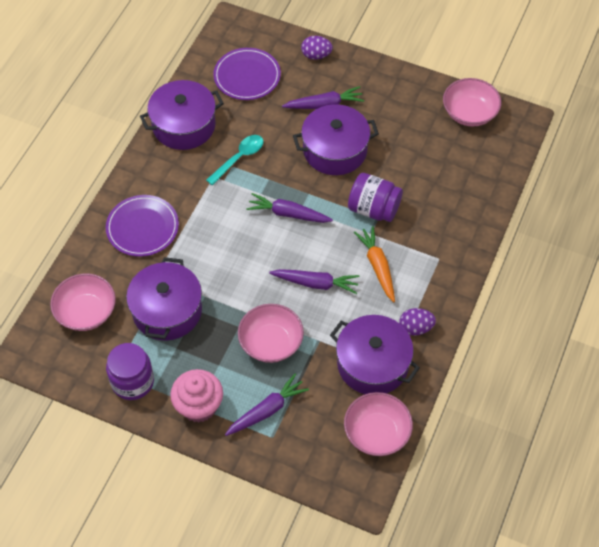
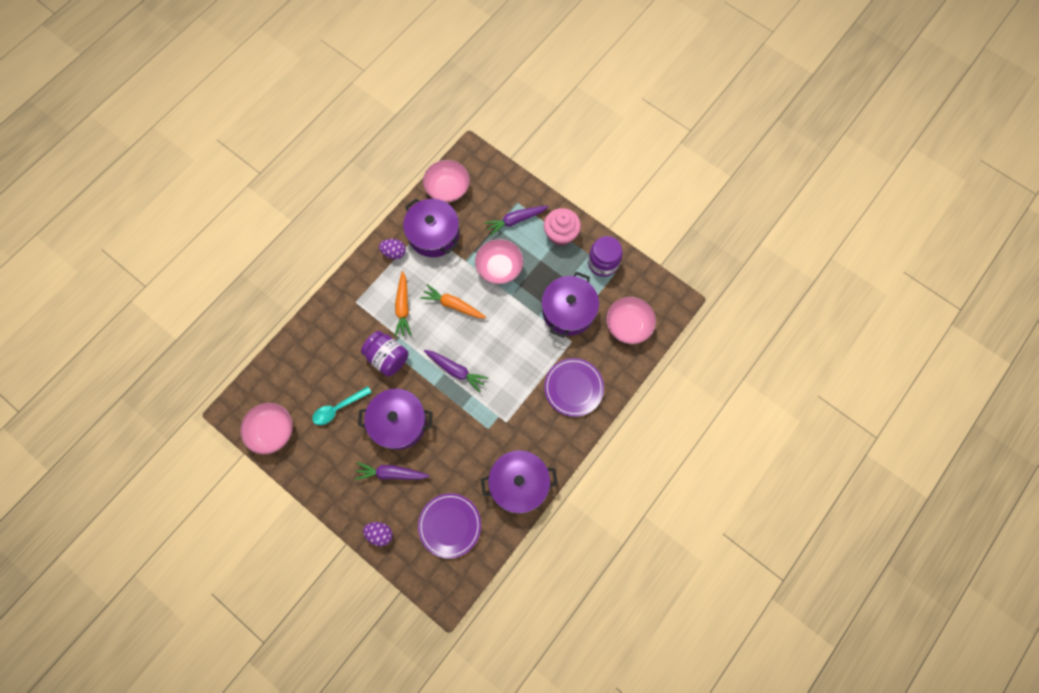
camera: 165 degrees left, 15 degrees up
turquoise spoon [206,135,264,185] -> turquoise spoon moved to [312,386,372,425]
purple carrot [269,269,359,294] -> orange carrot [420,284,486,318]

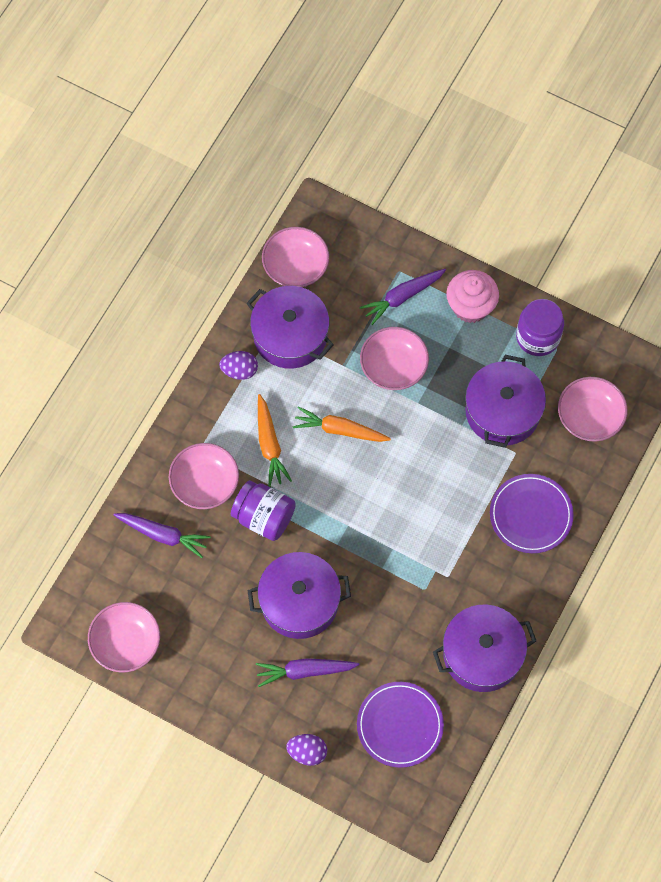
camera: 10 degrees left, 5 degrees down
turquoise spoon [312,386,372,425] -> none
purple carrot [424,350,488,392] -> purple carrot moved to [114,513,211,558]
none -> pink bowl [169,443,239,509]

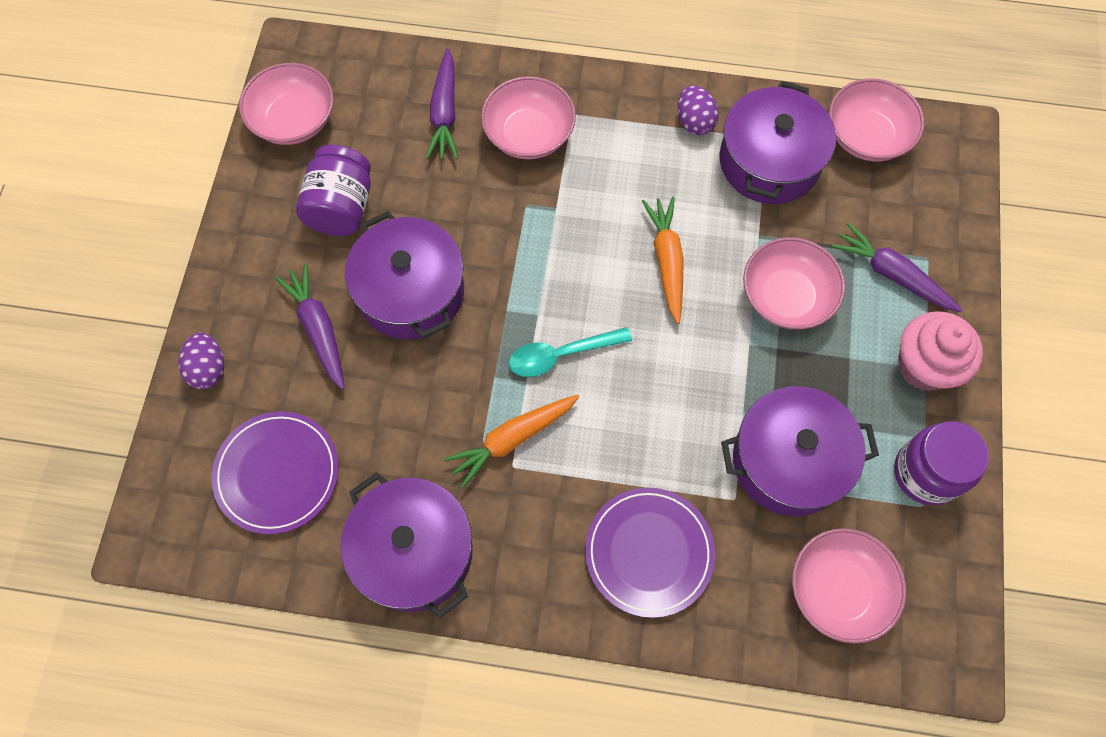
camera: 70 degrees right, 0 degrees up
purple jar [231,480,296,541] -> purple jar moved to [296,145,371,236]
orange carrot [258,394,292,487] -> orange carrot moved to [443,394,579,488]
none -> turquoise spoon [509,327,632,377]

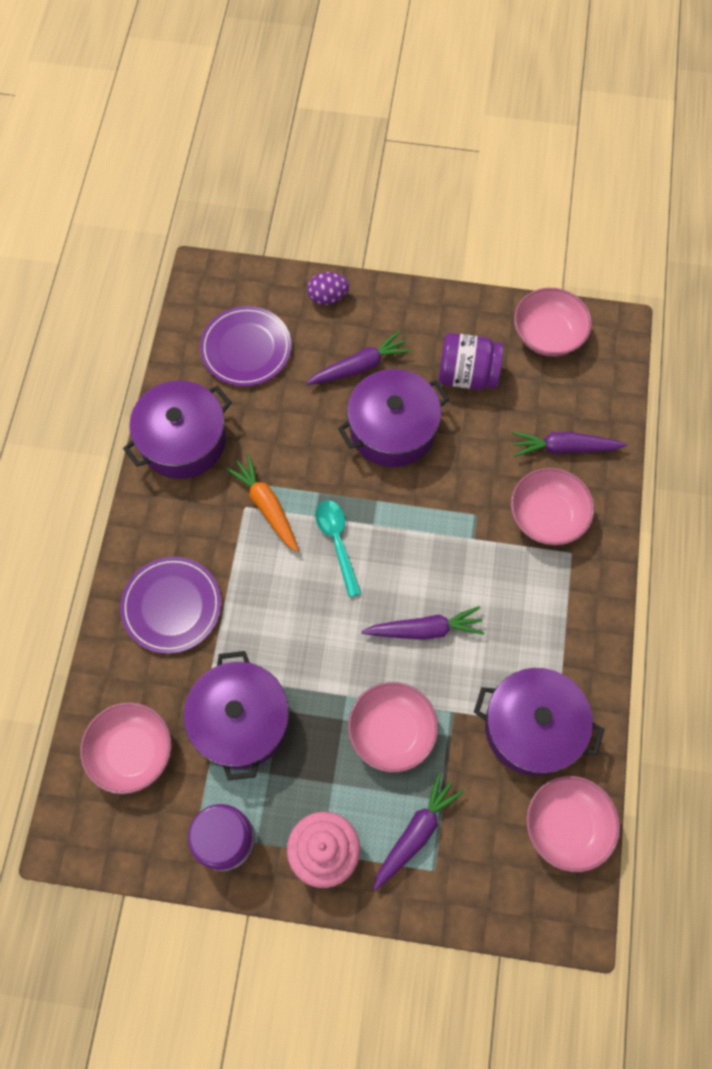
camera: 90 degrees right, 0 degrees up
orange carrot [642,197,684,324] -> purple carrot [361,606,485,640]
purple egg [678,85,719,135] -> none

